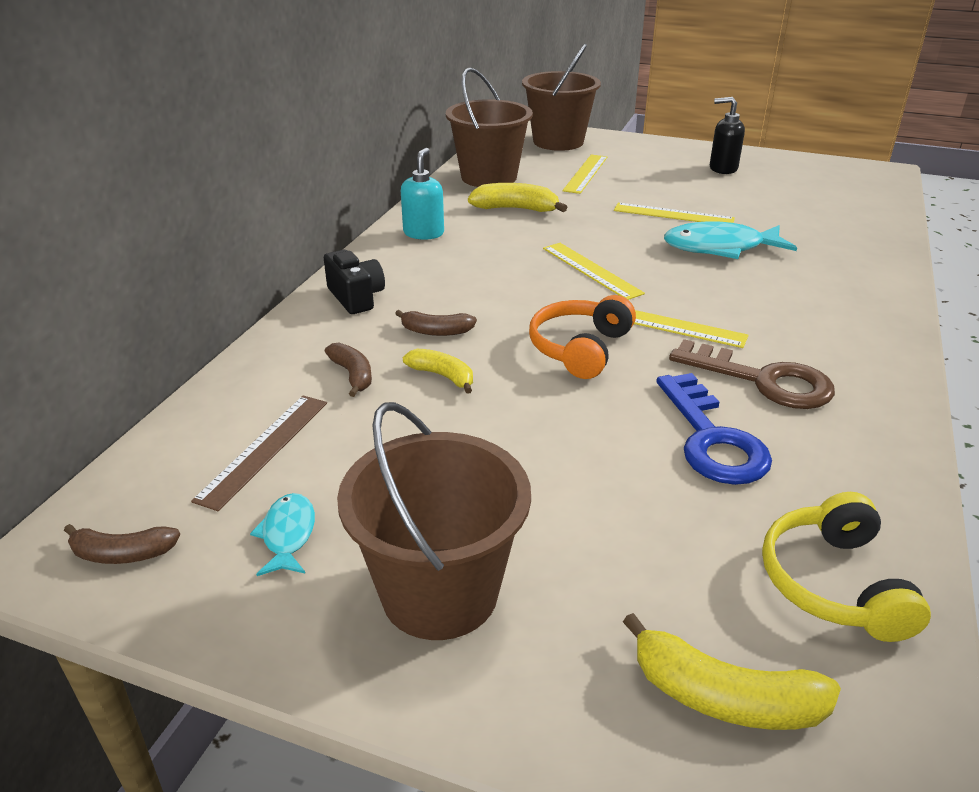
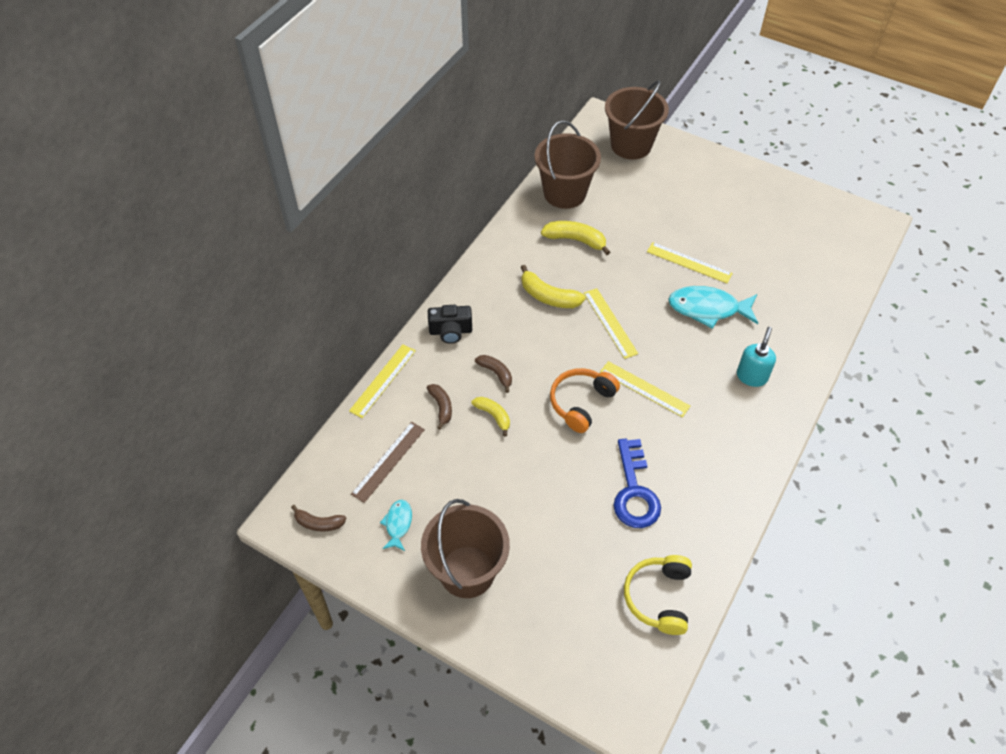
camera: 10 degrees right, 20 degrees up
black camera [324,250,385,314] -> black camera turned 105 degrees clockwise [428,305,472,344]
brown banana [395,310,477,336] -> brown banana turned 150 degrees counterclockwise [475,355,512,393]
turquoise soap dispenser [401,148,444,240] -> turquoise soap dispenser moved to [737,327,776,387]
yellow ruler [562,154,607,194] -> yellow ruler moved to [349,344,416,418]
yellow banana [623,613,841,730] -> yellow banana moved to [520,265,586,308]
brown key [669,339,835,409] -> none
black soap dispenser [710,97,745,174] -> none

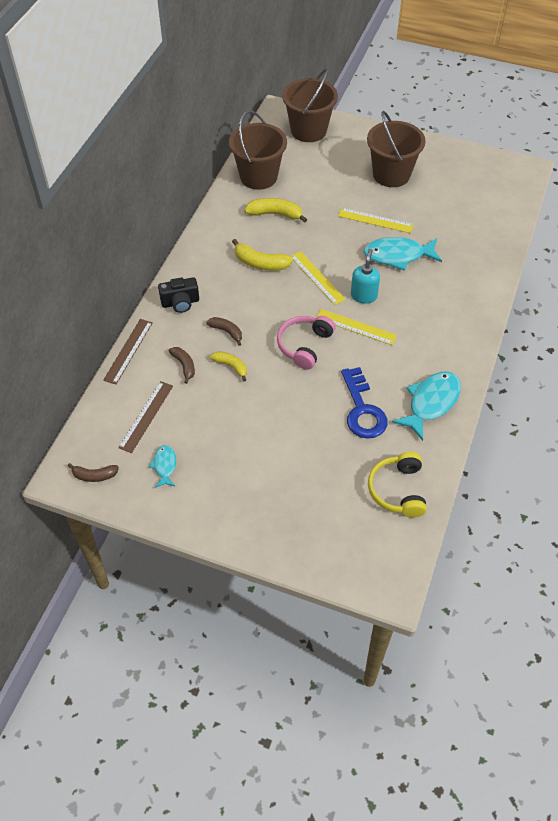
camera: 10 degrees left, 0 degrees up
yellow ruler [349,344,416,418] -> brown ruler [103,319,153,384]
brown bucket [421,499,510,598] -> brown bucket moved to [367,111,426,187]
orange headphones [550,368,620,433] -> pink headphones [277,316,335,370]
turquoise soap dispenser [737,327,776,387] -> turquoise soap dispenser moved to [351,249,380,304]
none -> turquoise fish [392,371,461,441]

